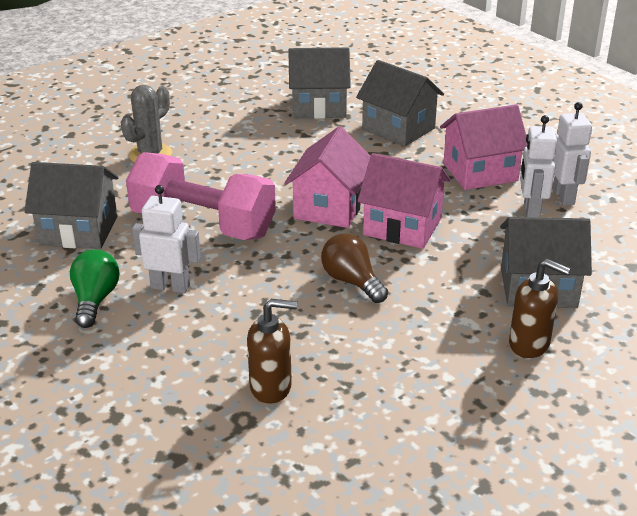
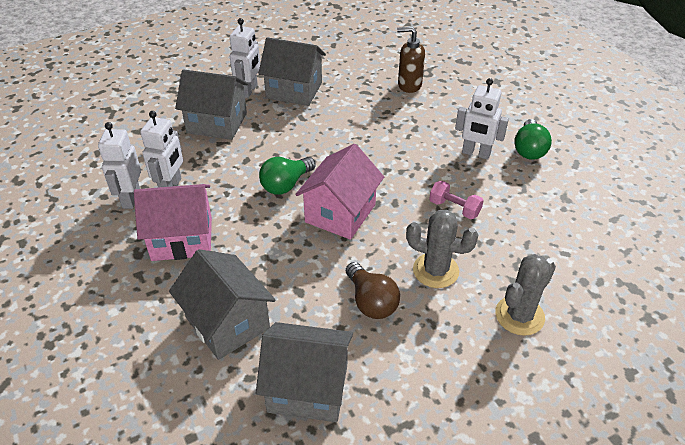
camera: 170 degrees left, 10 degrees up
grey house [24,162,118,249] -> grey house moved to [258,37,326,106]
pink dumbbell [126,152,276,240] -> pink dumbbell [429,181,484,219], size x0.41
brown light bulb [321,233,388,303] -> brown light bulb moved to [346,262,400,319]
pink house [358,153,450,249] -> green light bulb [259,157,316,195]
brown soap dispenser [509,259,570,358] -> white robot [230,18,260,98]
none -> grey cactus [406,210,478,288]

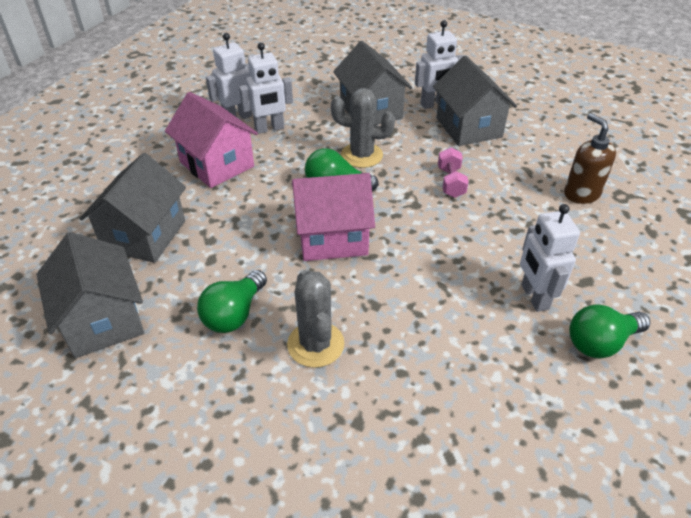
camera: 55 degrees right, 0 degrees up
brown light bulb [346,262,400,319] -> green light bulb [197,270,267,333]
pink dumbbell [429,181,484,219] -> pink dumbbell moved to [438,148,468,198]
grey cactus [495,254,556,336] -> grey cactus moved to [331,88,395,168]

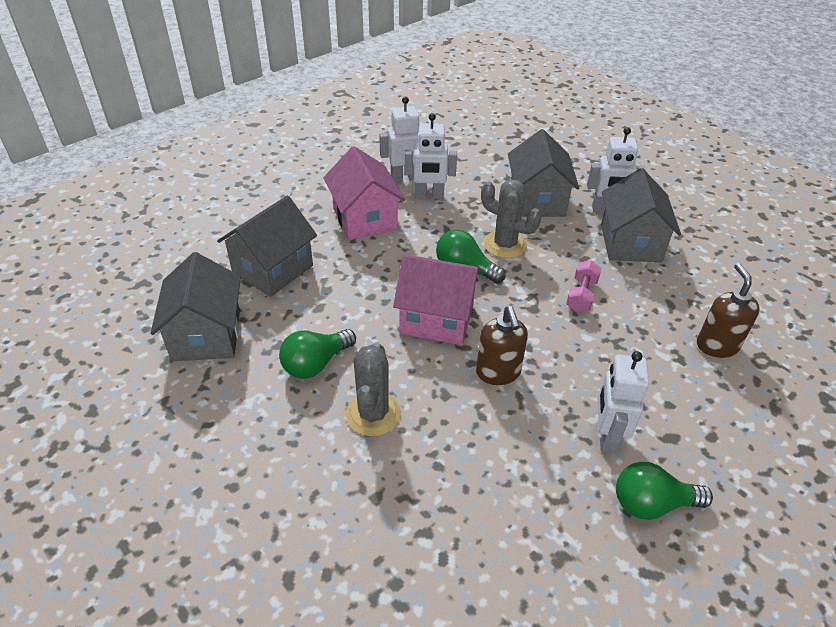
camera: 20 degrees right, 0 degrees up
none -> brown soap dispenser [476,306,528,385]

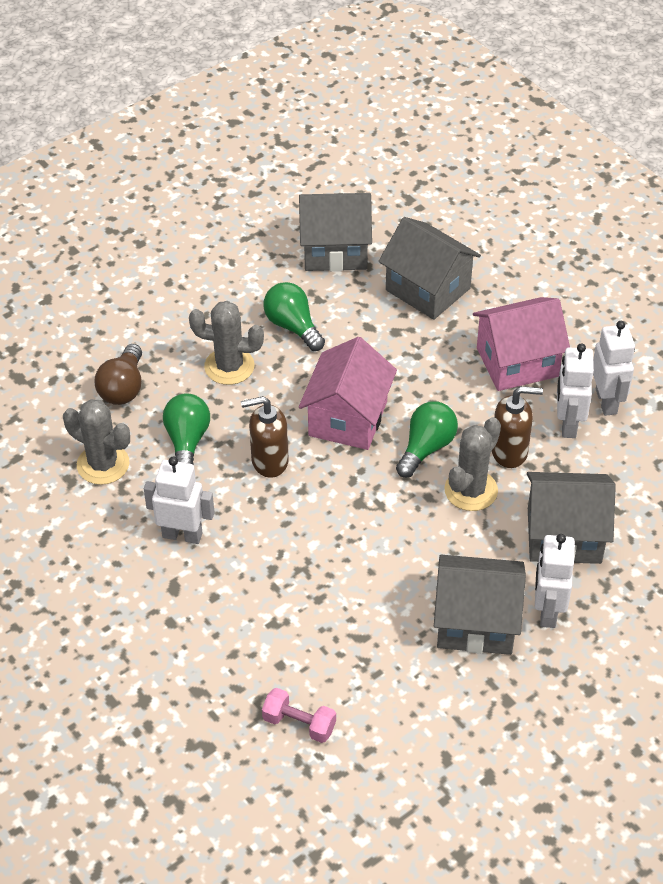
camera: 95 degrees right, 5 degrees up
pink dumbbell [566,260,602,312] -> pink dumbbell moved to [262,688,336,743]
green light bulb [616,462,713,520] -> green light bulb moved to [163,393,210,465]
brown soap dispenser [697,263,760,358] -> brown soap dispenser moved to [492,386,543,468]
none -> grey cactus [63,399,130,485]
none -> brown light bulb [94,344,142,405]

